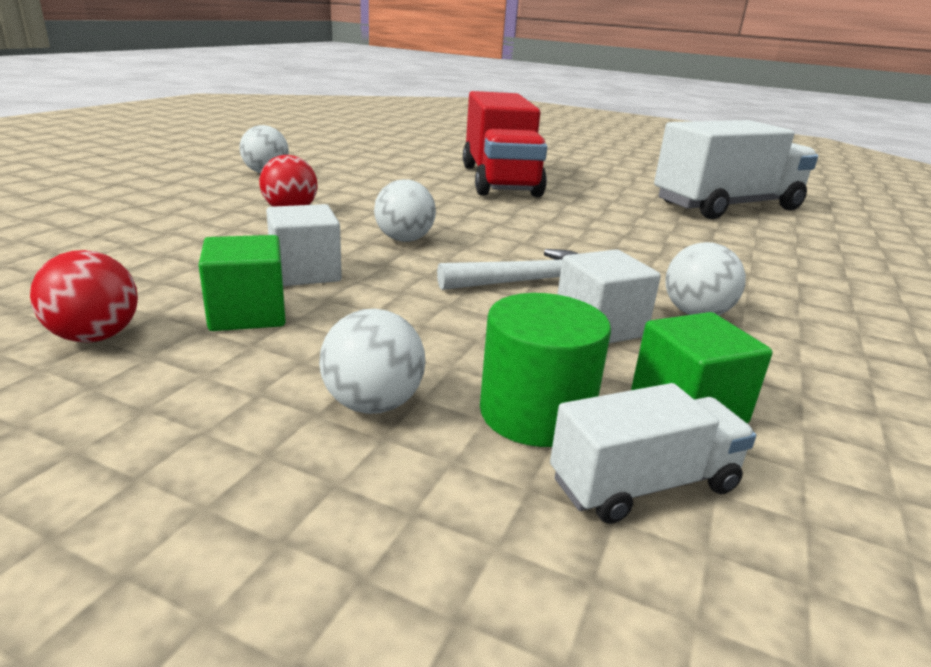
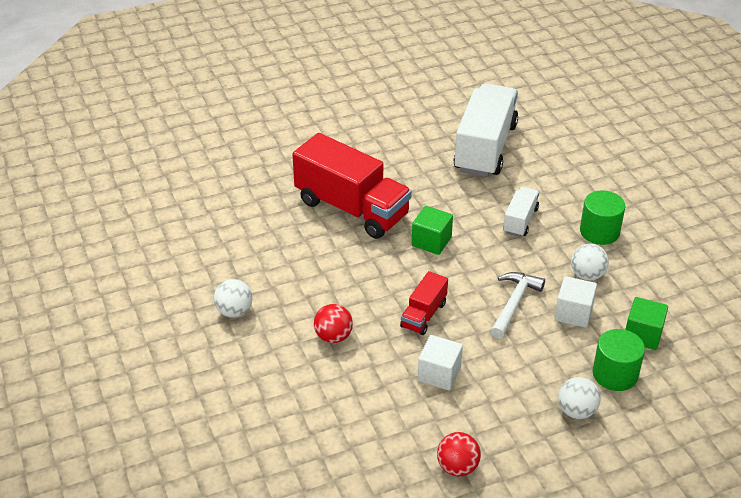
camera: 45 degrees left, 15 degrees up
green cube [198,235,286,331] -> green cube moved to [412,206,453,255]
white ball [374,179,436,242] -> red truck [400,271,448,335]
white truck [550,383,756,524] -> white truck moved to [503,187,539,237]
none -> green cylinder [580,190,626,245]

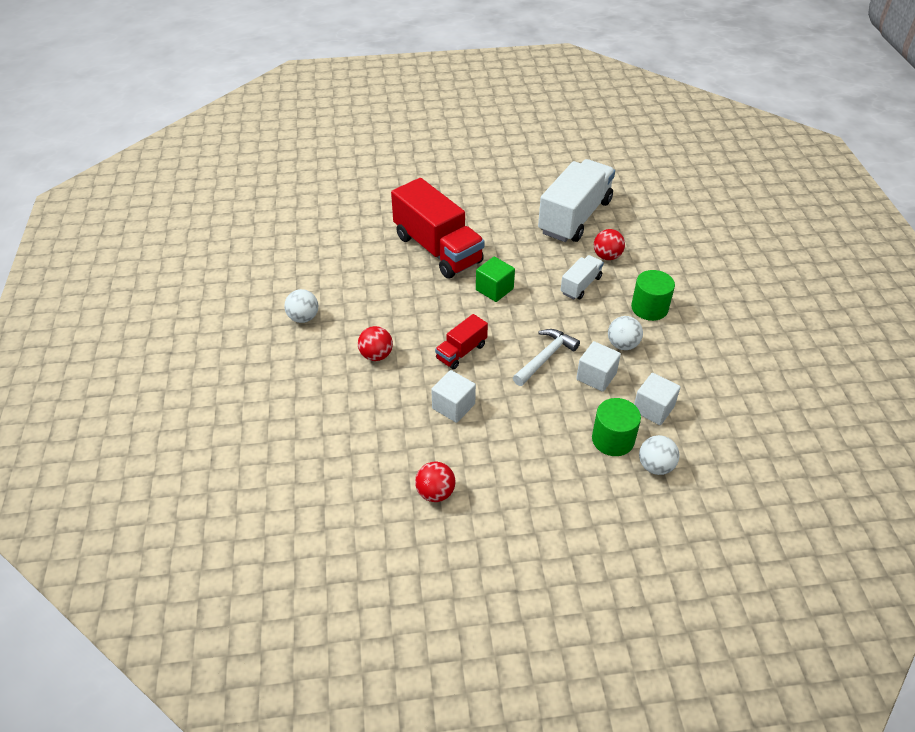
camera: 15 degrees right, 5 degrees up
white ball [558,377,601,419] -> white ball moved to [639,435,680,475]
green cube [625,297,668,350] -> white cube [634,373,681,425]
none -> red ball [594,229,625,260]

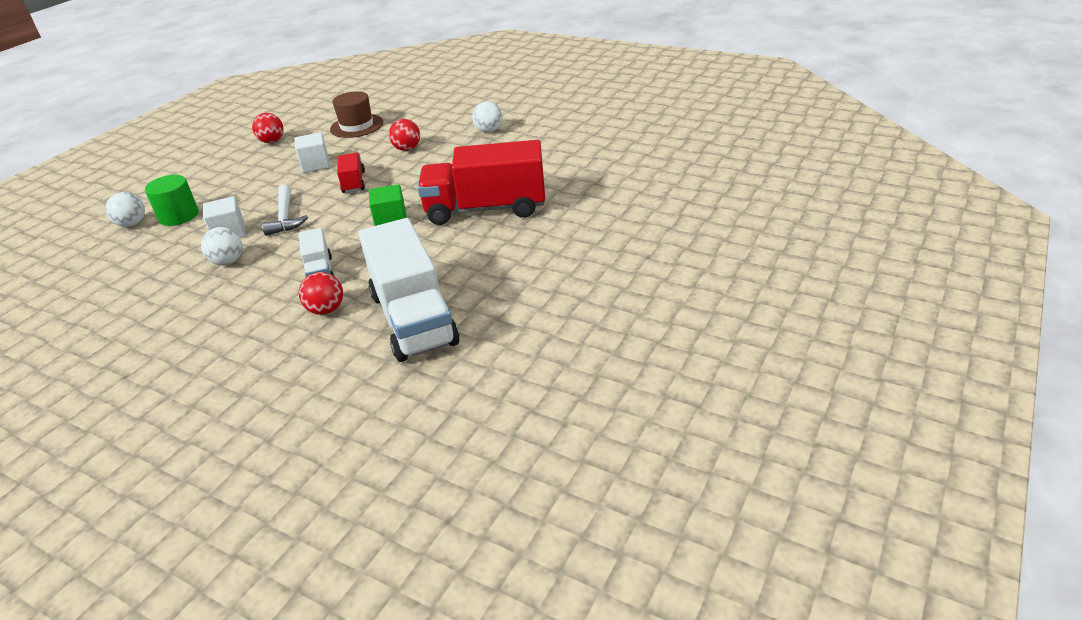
camera: 130 degrees right, 10 degrees down
green cylinder [631,270,675,321] -> none
white cube [634,373,681,425] -> none
none -> brown hat [330,91,383,138]

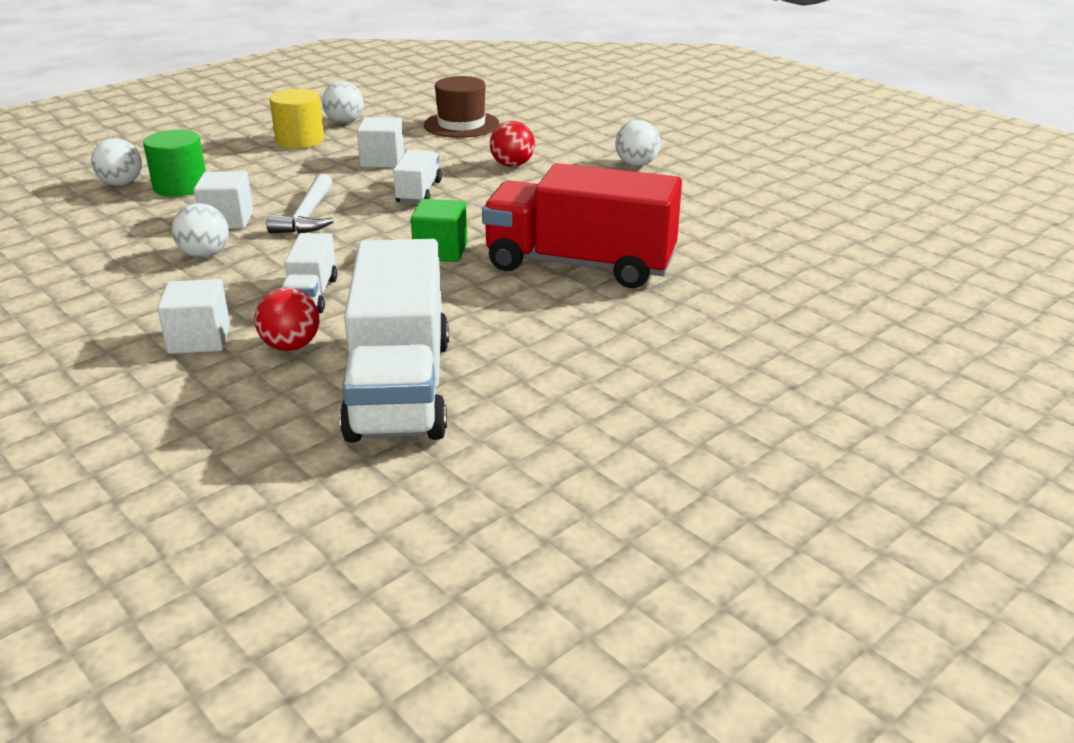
camera: 15 degrees right, 5 degrees down
red ball [252,113,284,143] -> white ball [322,81,364,124]
red truck [337,153,365,193] -> white truck [393,150,442,204]
none -> white cube [157,279,230,354]
none -> yellow cylinder [269,89,324,149]

